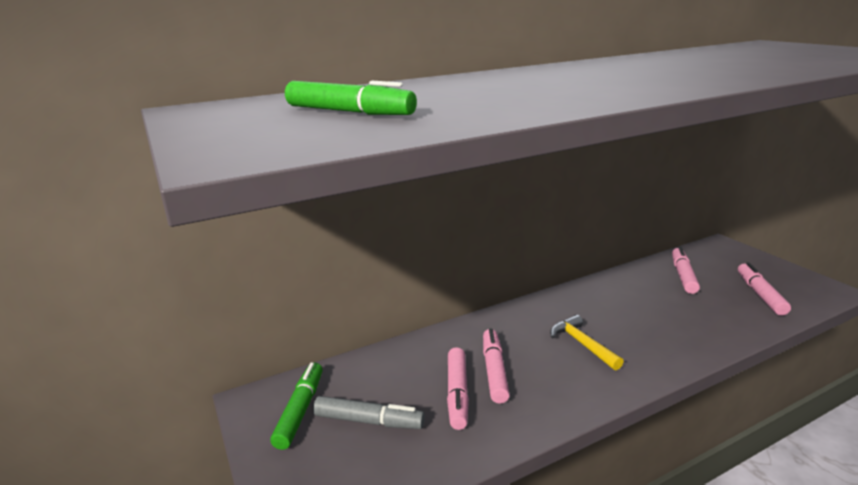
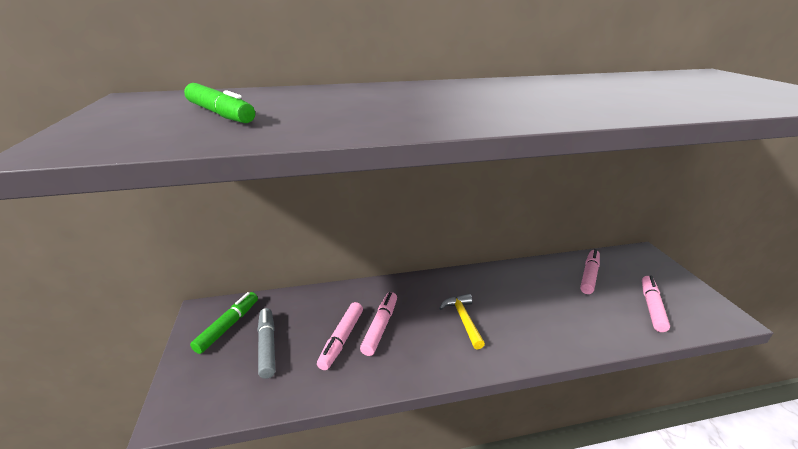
camera: 15 degrees right, 5 degrees up
grey marker [313,396,425,429] -> grey marker turned 135 degrees counterclockwise [258,308,275,379]

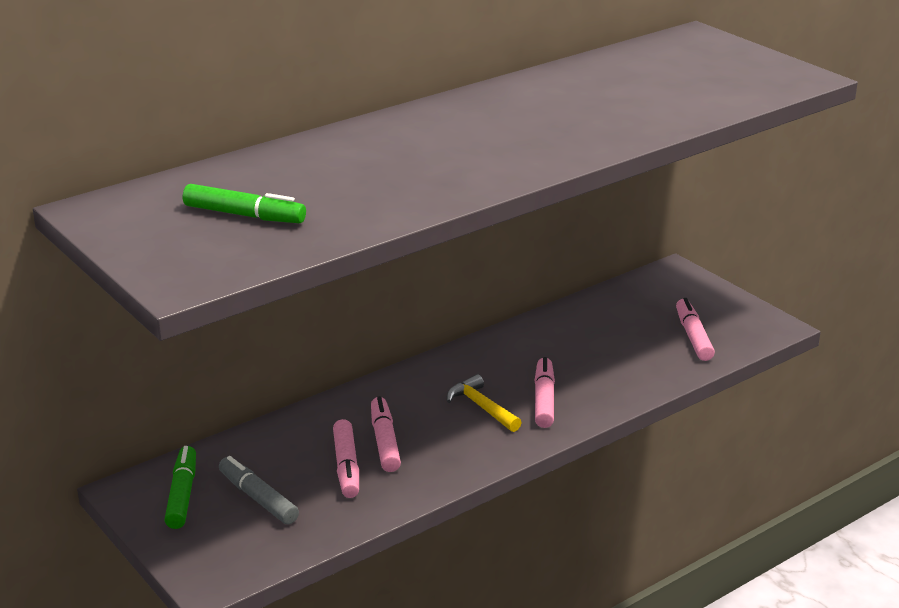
camera: 25 degrees left, 0 degrees up
pink marker [580,249,600,294] -> pink marker moved to [534,357,555,428]

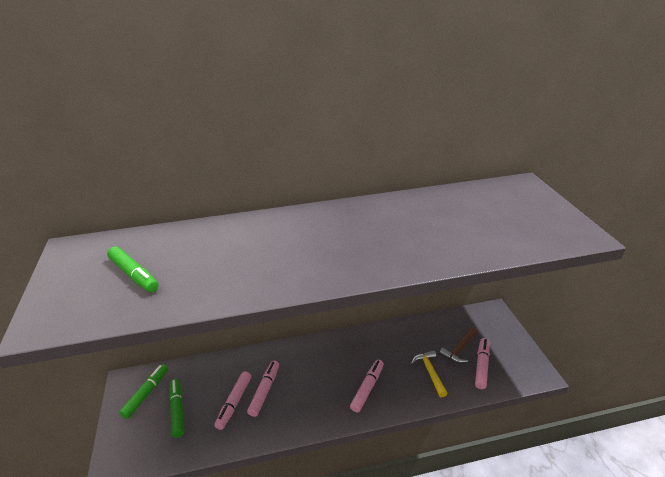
camera: 25 degrees right, 5 degrees up
grey marker [219,456,299,525] -> green marker [169,379,184,438]
yellow hammer [447,374,522,432] -> yellow hammer moved to [411,350,448,398]
none -> brown hammer [439,327,478,363]

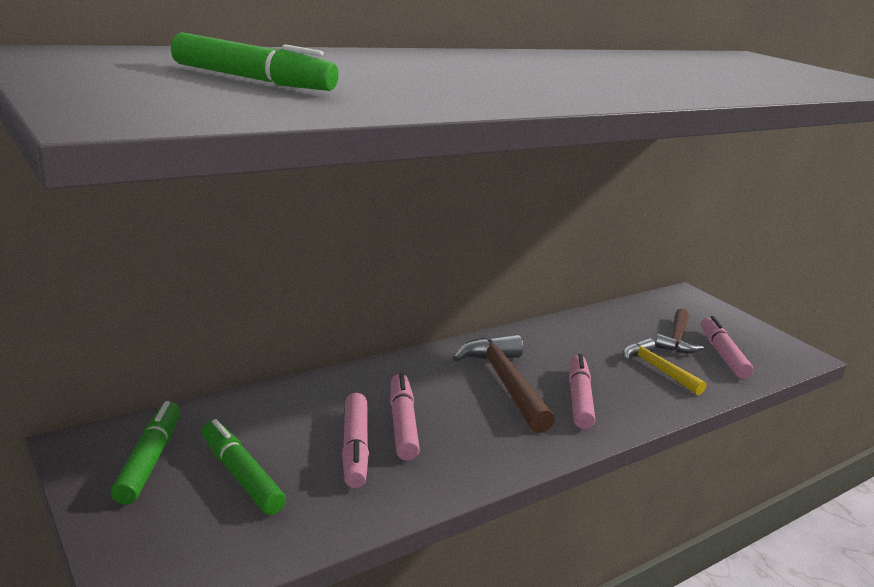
camera: 25 degrees left, 10 degrees down
none -> brown hammer [453,335,555,433]

